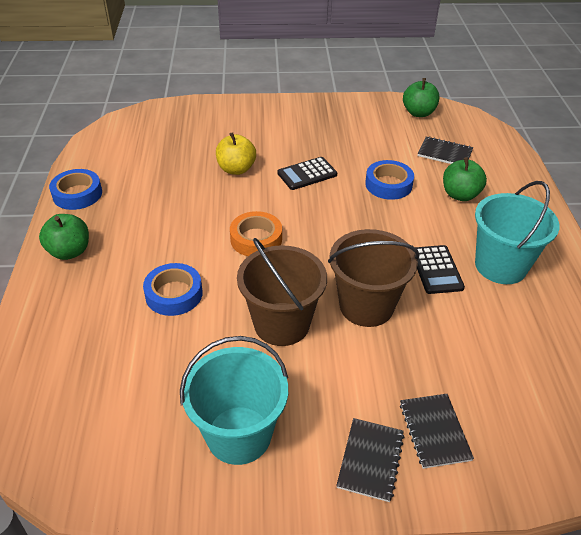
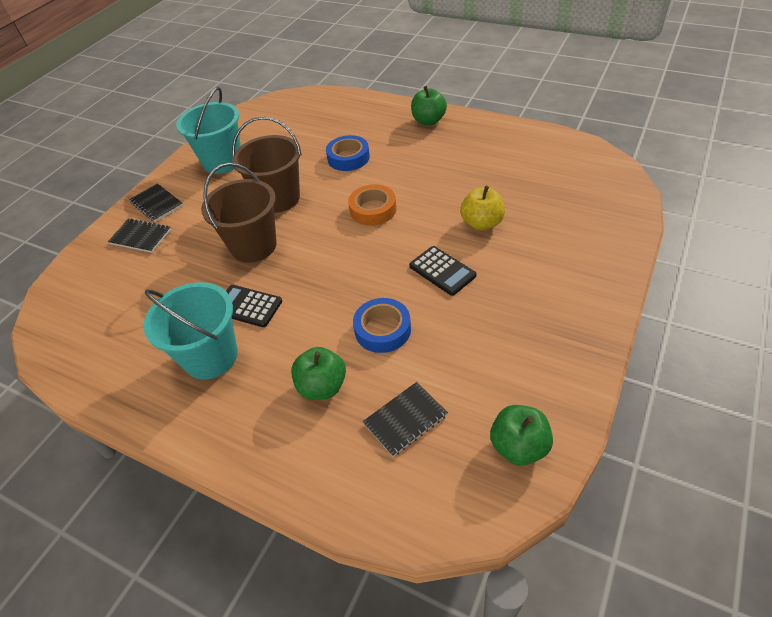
camera: 125 degrees right, 5 degrees up
blue tape [49,169,102,210] -> none
black calculator [277,157,337,190] -> black calculator turned 135 degrees clockwise [409,246,477,296]

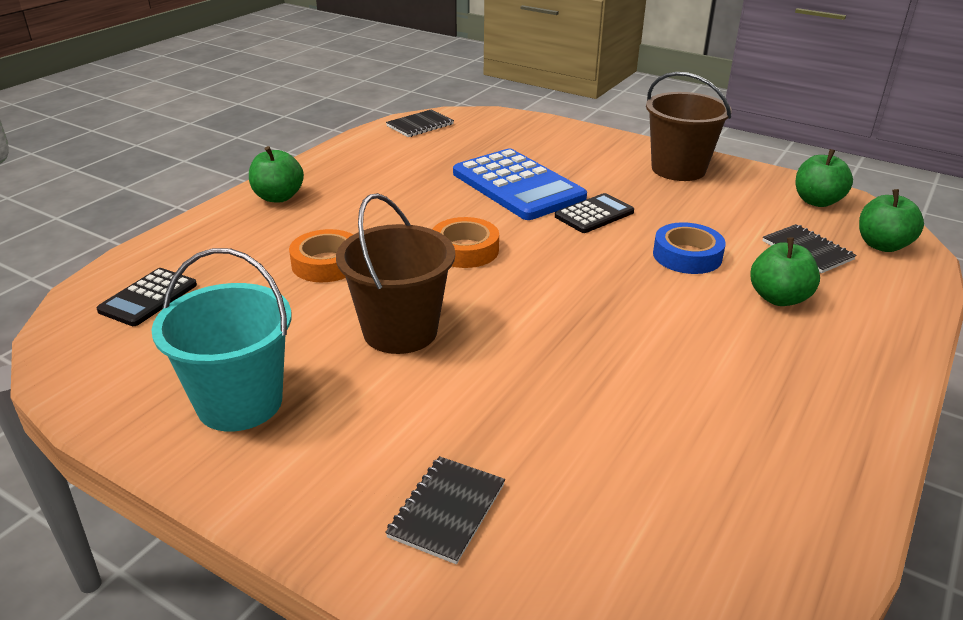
camera: 90 degrees left, 15 degrees down
black notebook [129,183,183,222] -> black notebook moved to [386,109,454,137]
turquoise bucket [144,282,238,380] -> none
brown bucket [201,163,277,263] -> brown bucket moved to [646,72,732,181]
black calculator [226,285,282,327] -> black calculator moved to [96,268,197,326]
blue tape [326,135,370,171] -> orange tape [289,229,353,282]
yellow apple [460,186,505,231] -> blue calculator [453,149,587,220]
none -> green apple [859,189,924,252]

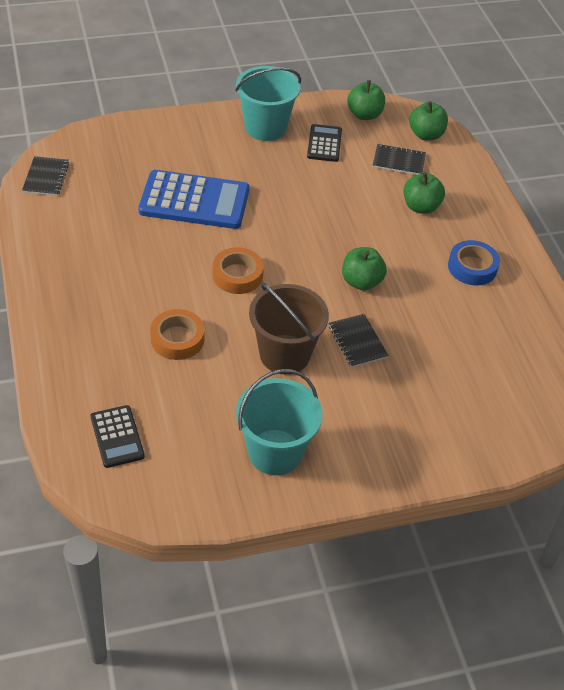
camera: 50 degrees left, 15 degrees up
green apple [249,146,304,203] -> green apple moved to [342,247,387,290]
black notebook [385,456,505,564] -> black notebook moved to [329,314,389,367]
black calculator [555,193,634,233] -> black calculator moved to [307,124,342,162]
brown bucket [646,72,732,181] -> turquoise bucket [235,66,301,141]
blue tape [653,222,726,274] -> blue tape moved to [448,240,500,286]

